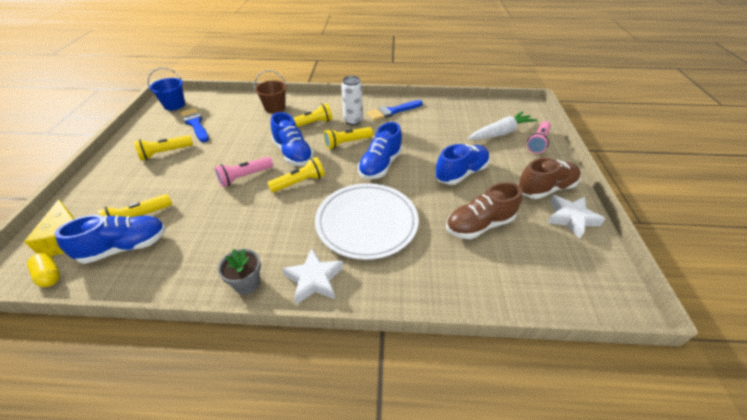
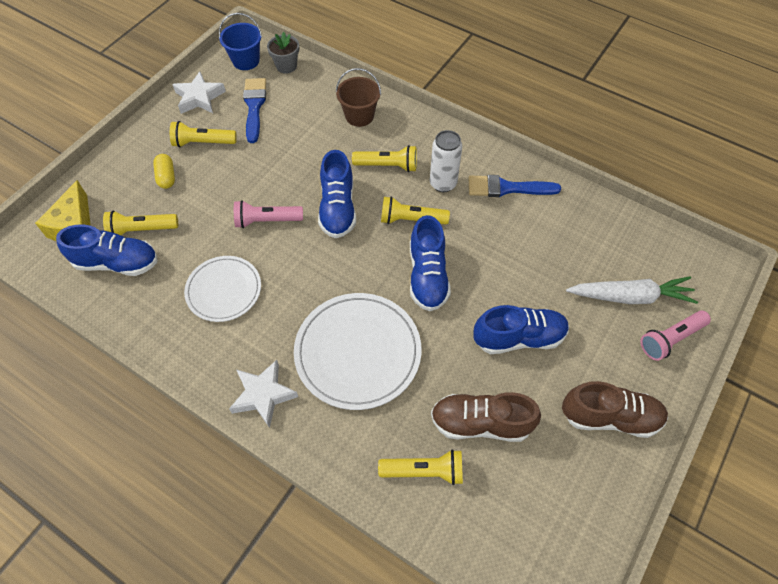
camera: 30 degrees right, 15 degrees up
yellow capsule [27,253,60,287] -> yellow capsule moved to [153,154,175,189]
grey flower pot [218,249,261,295] -> grey flower pot moved to [267,32,299,74]
yellow flashlight [267,157,325,193] -> yellow flashlight moved to [378,449,463,485]
blue shoe [358,122,402,179] -> blue shoe turned 60 degrees counterclockwise [410,215,451,311]
white star [547,195,605,239] -> white star moved to [172,71,226,114]
none -> white plate [184,256,261,322]

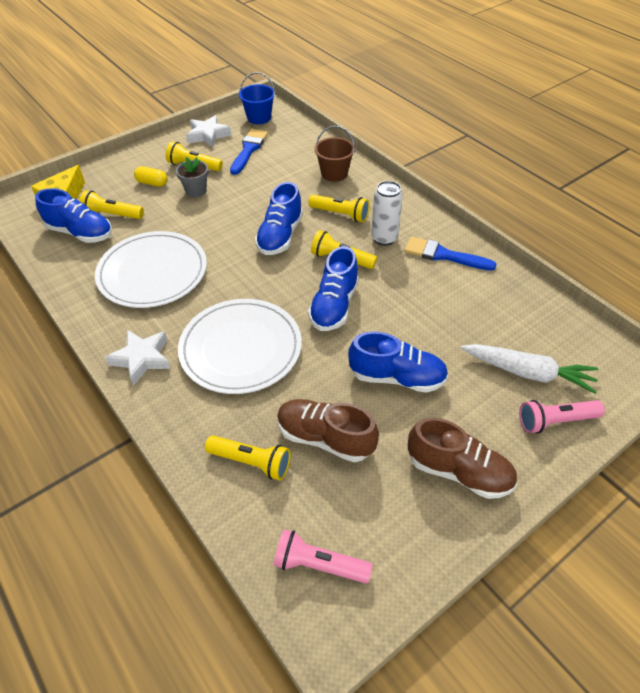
camera: 20 degrees right, 10 degrees down
yellow capsule [153,154,175,189] -> yellow capsule turned 75 degrees counterclockwise [134,166,167,187]
white plate [184,256,261,322] -> white plate [95,231,207,308], size x1.58
pink flashlight [234,200,303,228] -> pink flashlight moved to [274,530,373,584]
grey flower pot [267,32,299,74] -> grey flower pot moved to [176,157,208,197]

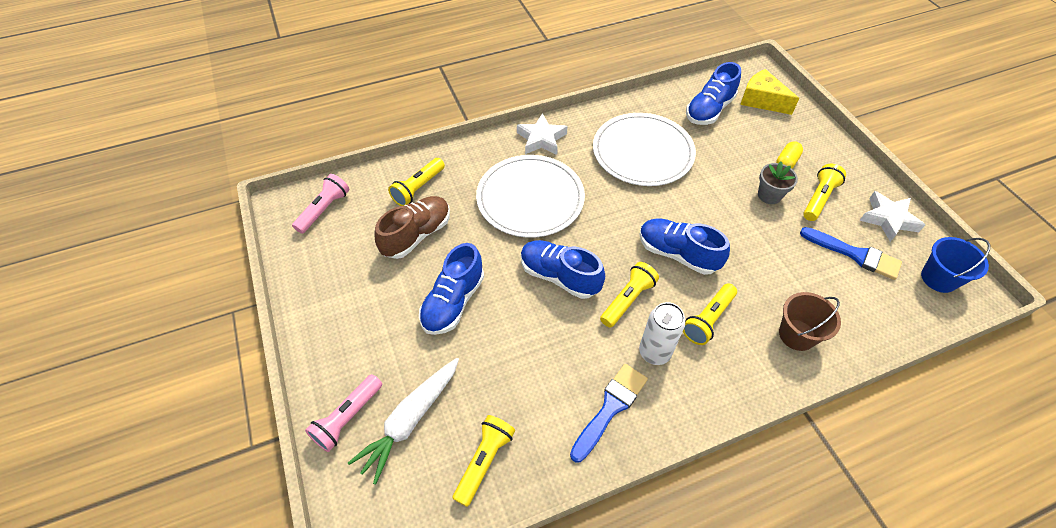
camera: 105 degrees right, 5 degrees up
yellow flashlight [80,190,144,219] -> yellow flashlight moved to [452,415,515,507]
brown shoe [408,418,517,499] -> none
pink flashlight [519,400,605,433] -> pink flashlight turned 150 degrees counterclockwise [305,374,382,452]

